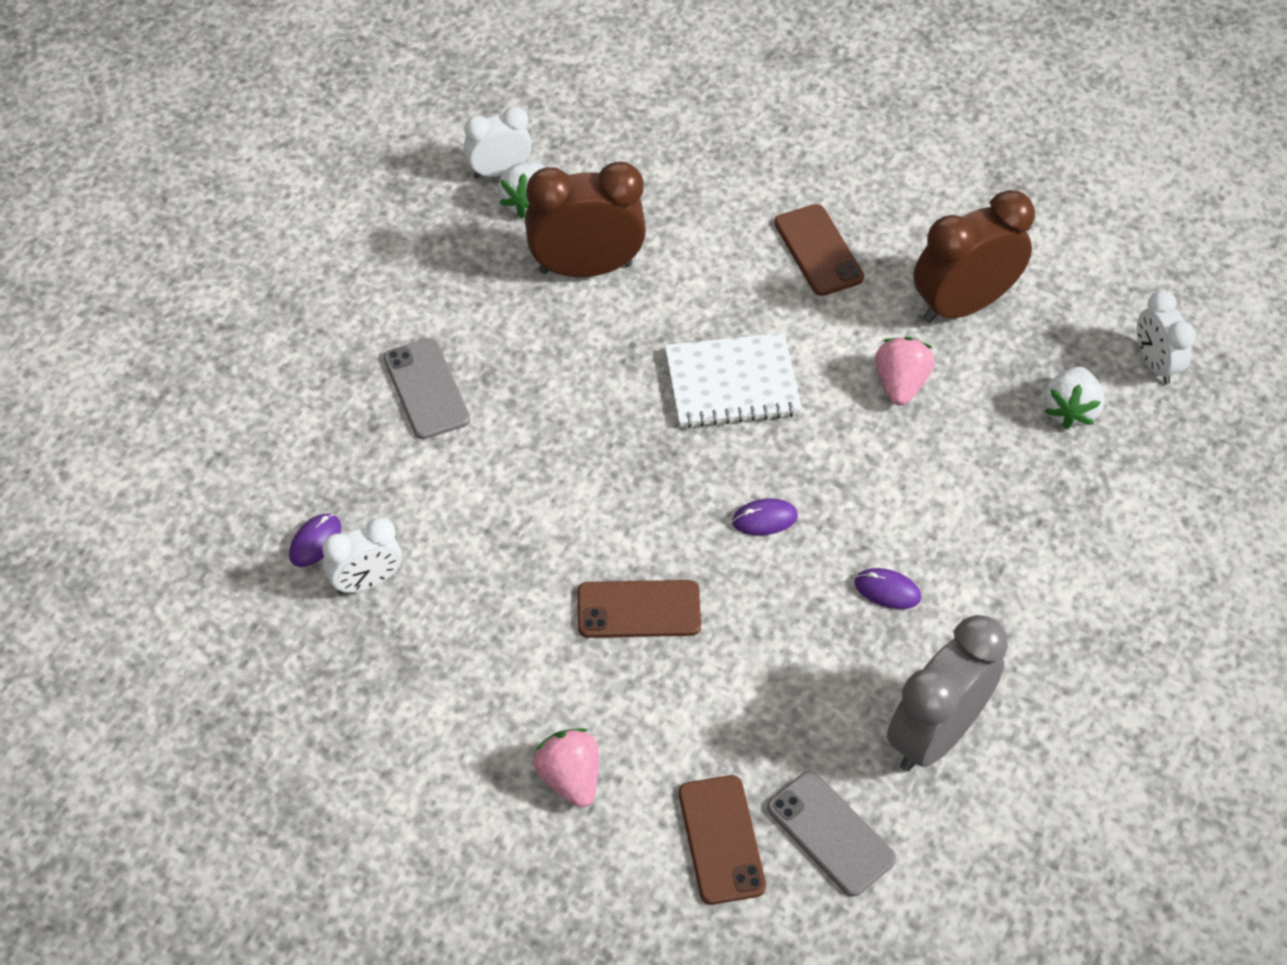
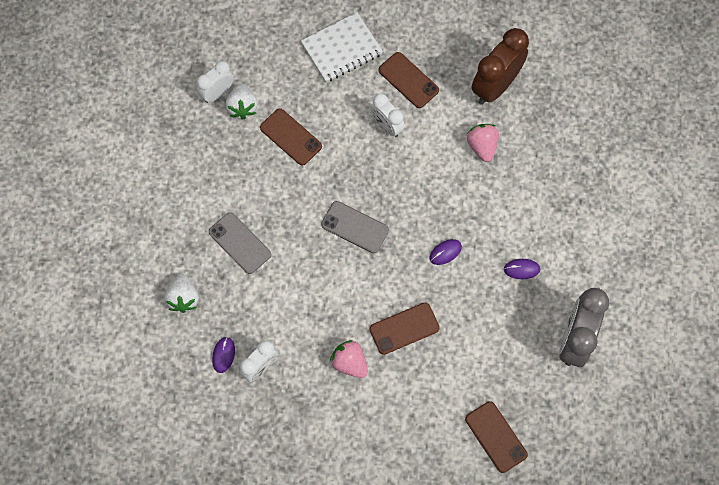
camera: 20 degrees left, 15 degrees up
brown clock [525,161,646,277] -> brown phone [260,108,322,166]
pink strawberry [534,728,599,808] -> pink strawberry moved to [330,340,368,378]
white notebook [665,333,802,428] -> white notebook moved to [301,12,383,82]
grey phone [767,770,896,897] -> grey phone moved to [321,201,389,253]
white strawberry [1044,367,1105,429] -> white strawberry moved to [165,274,199,313]
white clock [1137,290,1196,384] -> white clock moved to [371,94,405,137]

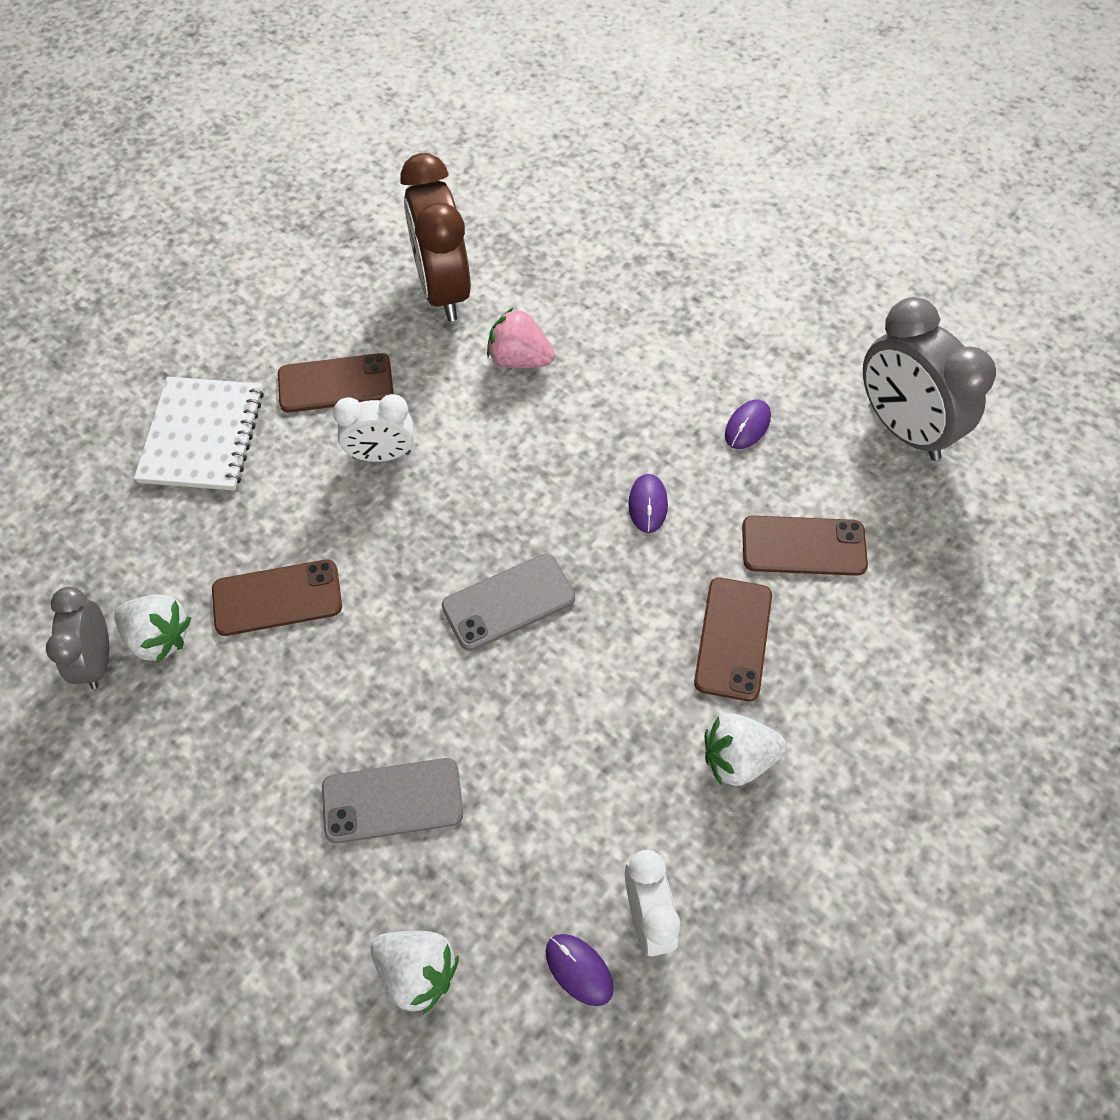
camera: 55 degrees left, 10 degrees down
white clock [197,61,234,103] -> grey clock [46,587,109,689]
pink strawberry [330,340,368,378] -> white strawberry [705,714,786,786]
brown phone [465,401,528,473] -> brown phone moved to [742,516,868,576]

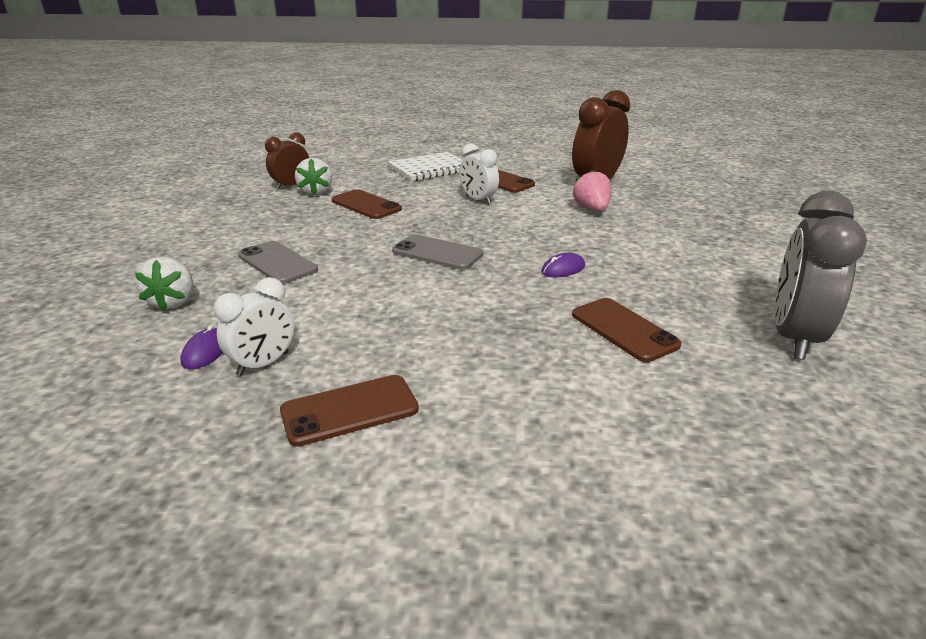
camera: 55 degrees right, 30 degrees down
grey clock [46,587,109,689] -> brown clock [265,132,309,190]
brown phone [694,578,772,701] -> brown phone moved to [280,375,419,447]
white strawberry [705,714,786,786] -> none
purple mouse [725,400,771,449] -> none

